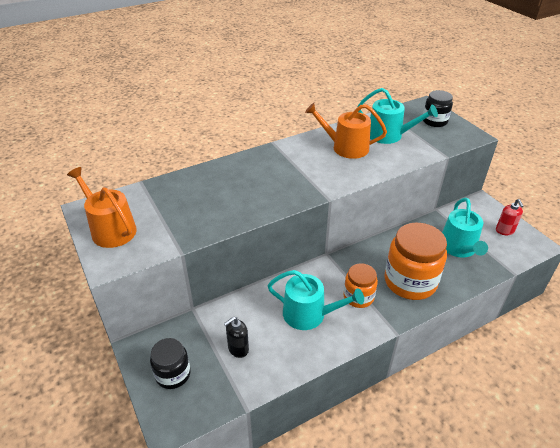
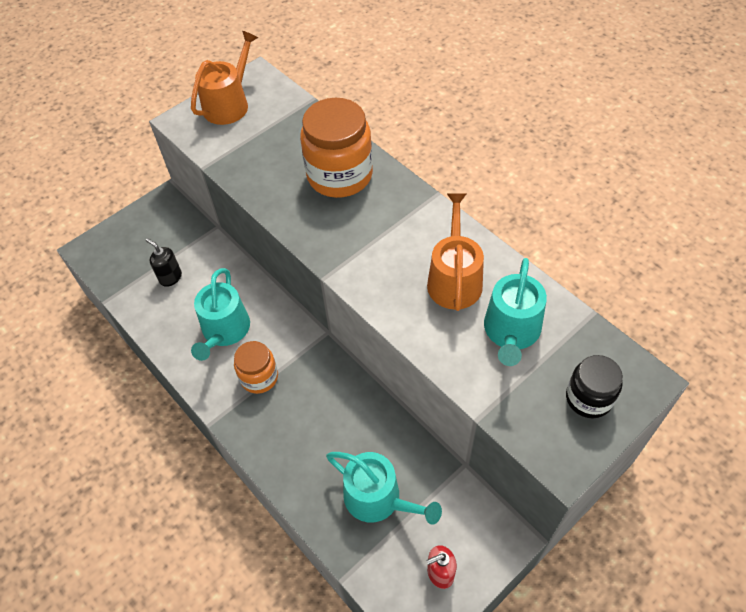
camera: 80 degrees right, 15 degrees up
black jar [150,338,191,389] -> none
orange jar [384,223,447,300] -> orange jar moved to [300,98,373,198]
turquoise watering can [442,198,488,258] -> turquoise watering can turned 135 degrees counterclockwise [326,452,442,525]

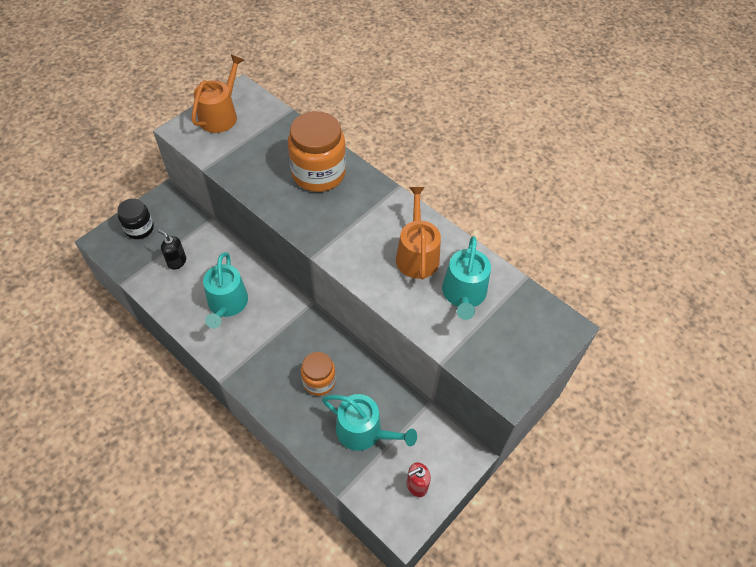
camera: 10 degrees left, 0 degrees up
orange jar [234,341,278,394] -> orange jar moved to [301,352,336,396]
black jar [566,355,623,418] -> black jar moved to [117,198,154,239]

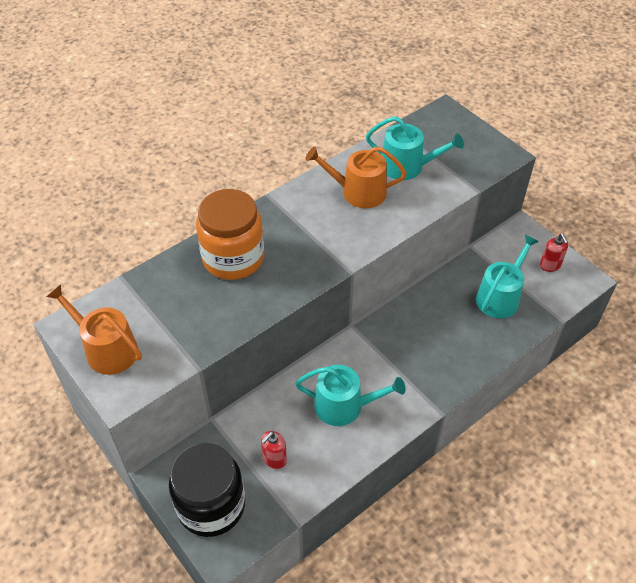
camera: 80 degrees left, 5 degrees down
black jar [117,198,154,239] -> black jar [169,443,245,537], size x1.76
black soap dispenser [158,230,186,270] -> red soap dispenser [261,431,287,469]
orange jar [301,352,336,396] -> none

